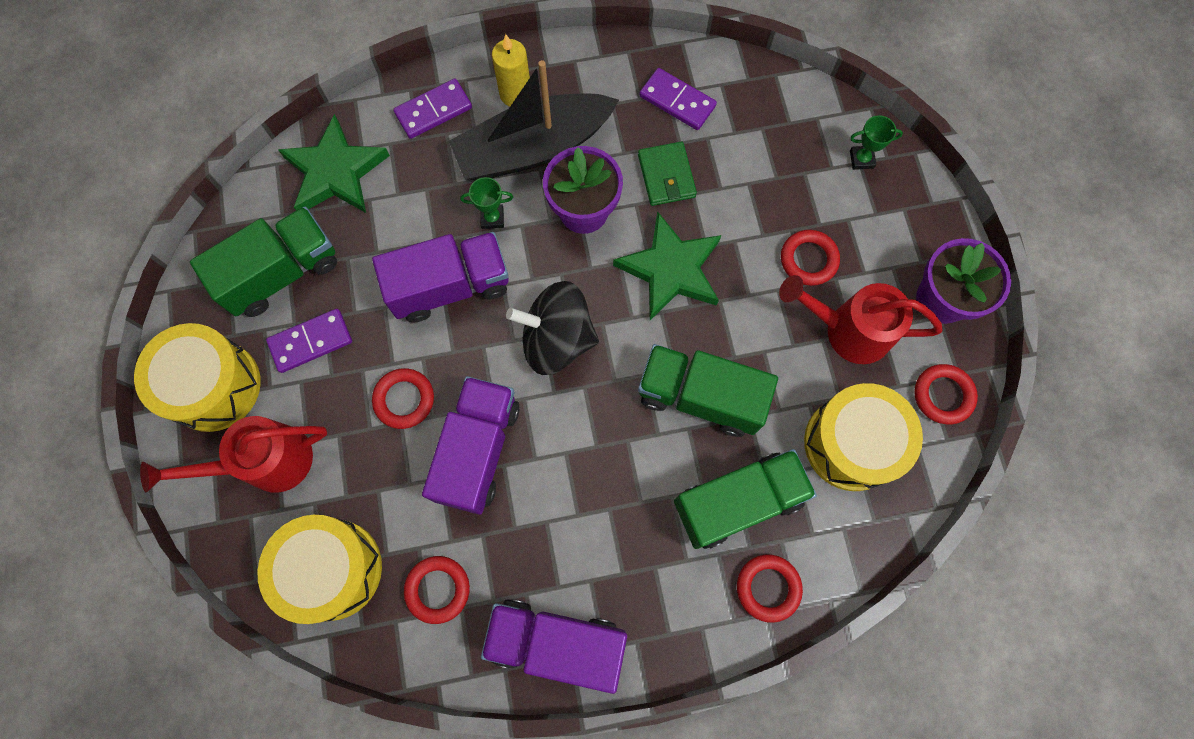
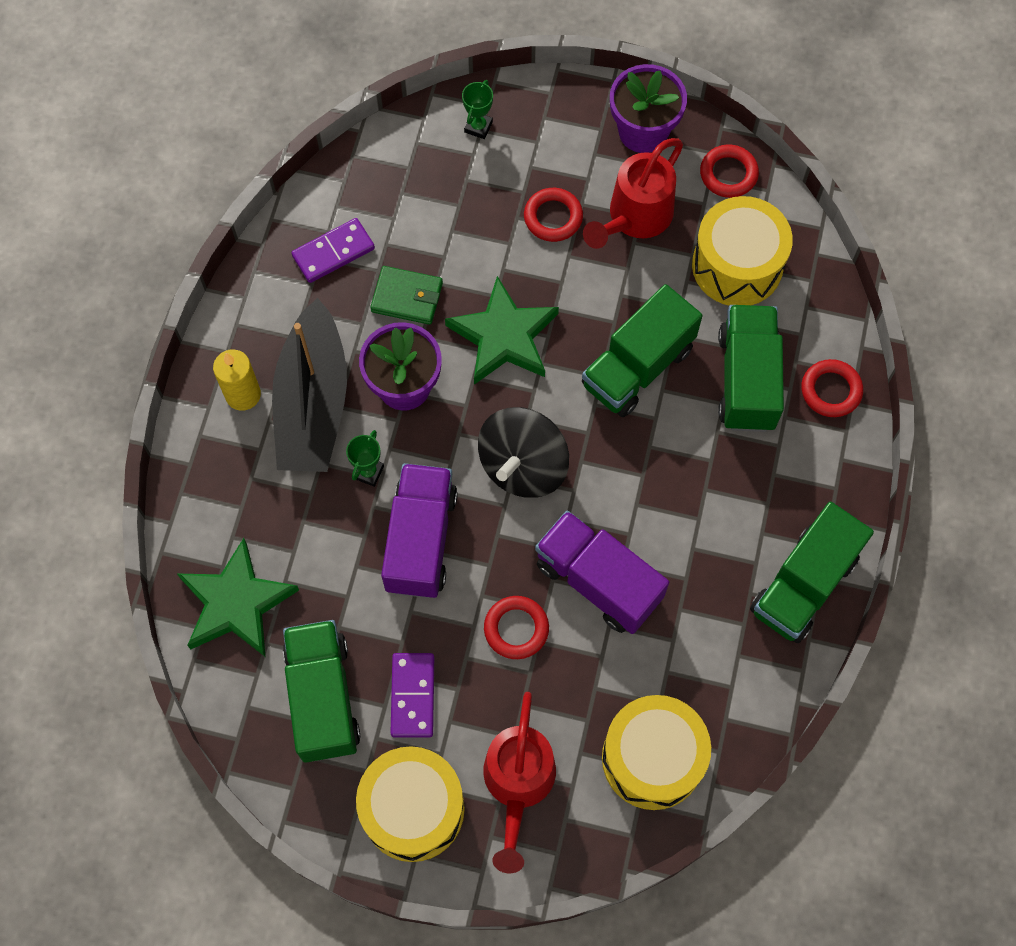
camera: 65 degrees left, 5 degrees down
purple domino [393,79,472,139] -> none
red ring [404,556,470,624] -> none
purple truck [481,599,627,694] -> green truck [750,502,874,643]

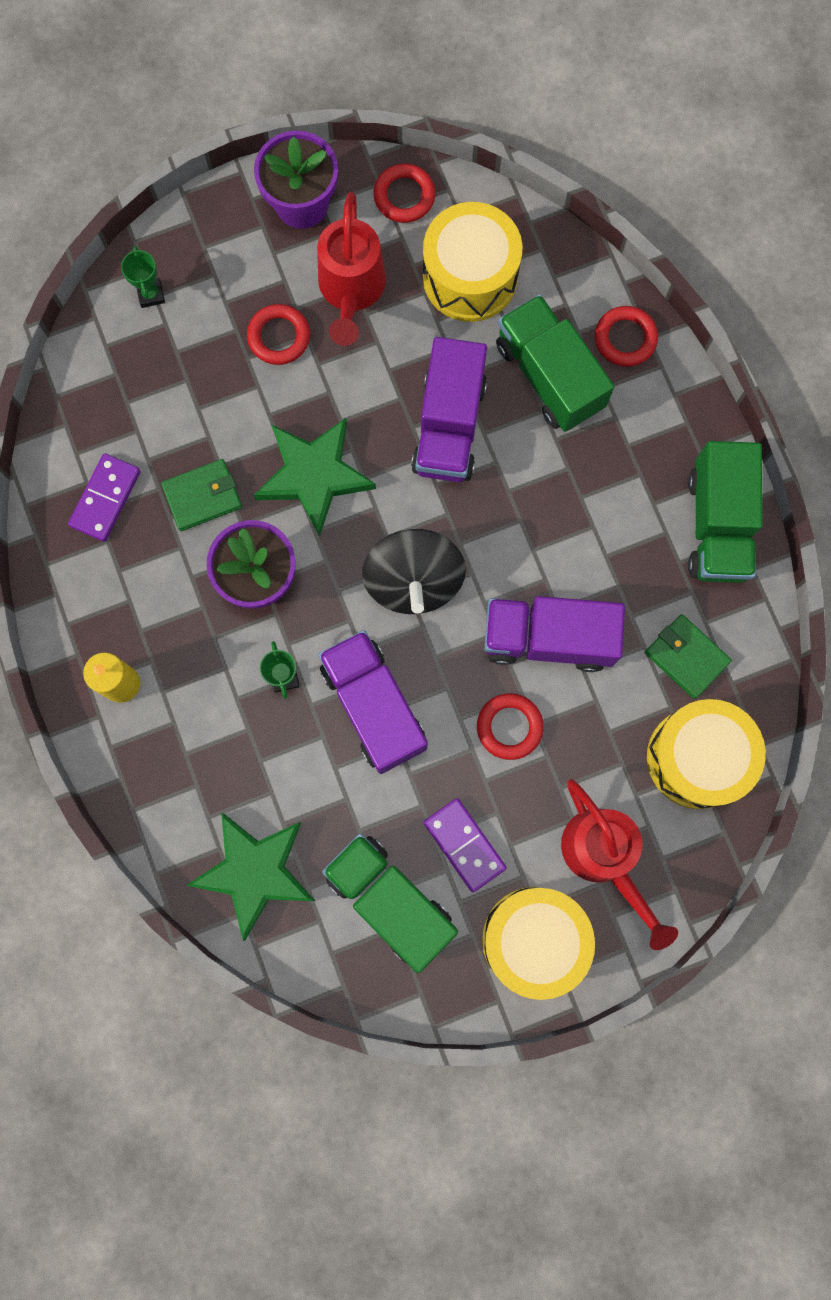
camera: 35 degrees left, 10 degrees up
black boat [272,298,347,472] -> none
green truck [582,284,703,417] -> purple truck [411,337,487,482]
none -> green wallet [645,614,732,699]

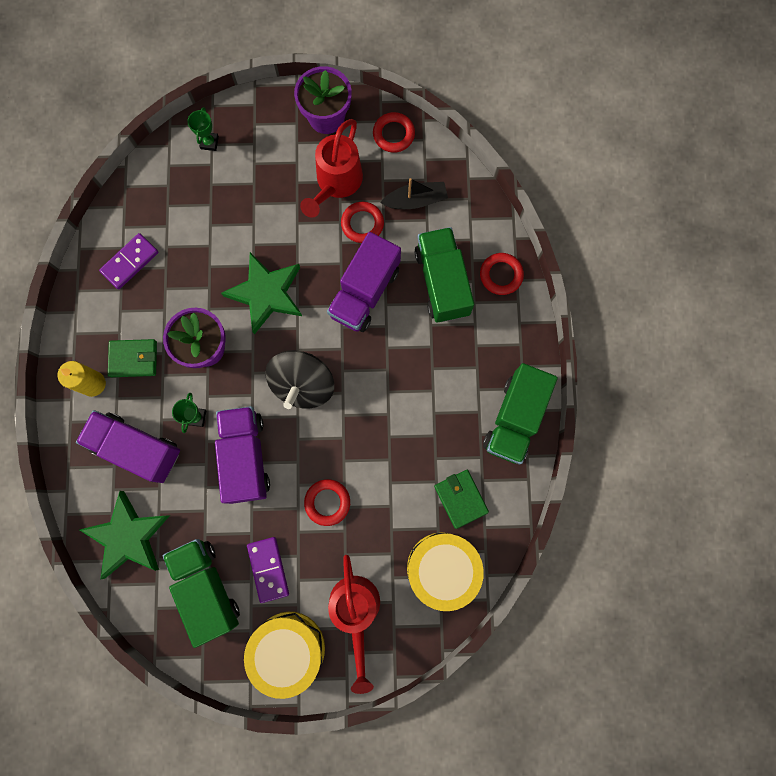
camera: 20 degrees right, 0 degrees up
green wallet [161,459,242,531] -> green wallet moved to [108,339,157,377]
red ring [247,304,310,365] -> red ring moved to [341,202,384,243]
yellow drum [423,202,523,322] -> black boat [380,178,448,209]
purple truck [484,596,625,672] -> purple truck moved to [76,410,180,483]

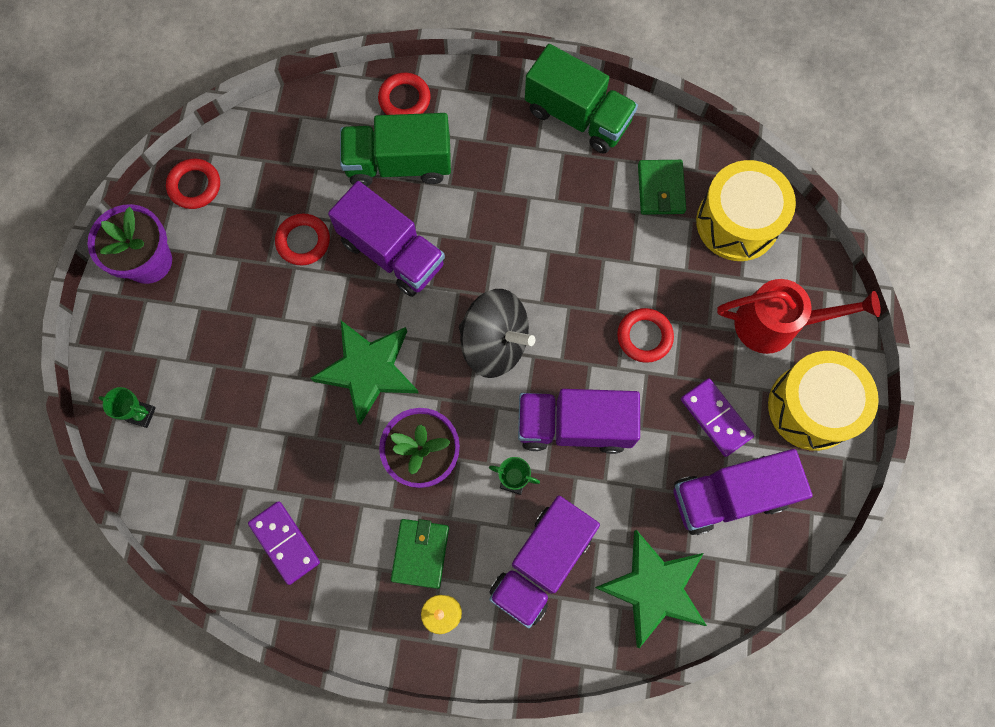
camera: 80 degrees left, 5 degrees down
green truck [163,539,240,648] -> purple truck [674,449,813,535]
purple domino [247,537,289,603] -> purple domino turned 60 degrees clockwise [681,378,754,457]
red watering can [300,119,363,218] -> none
black boat [380,178,448,209] -> none
green wallet [434,470,489,529] -> green wallet turned 75 degrees counterclockwise [638,160,686,215]

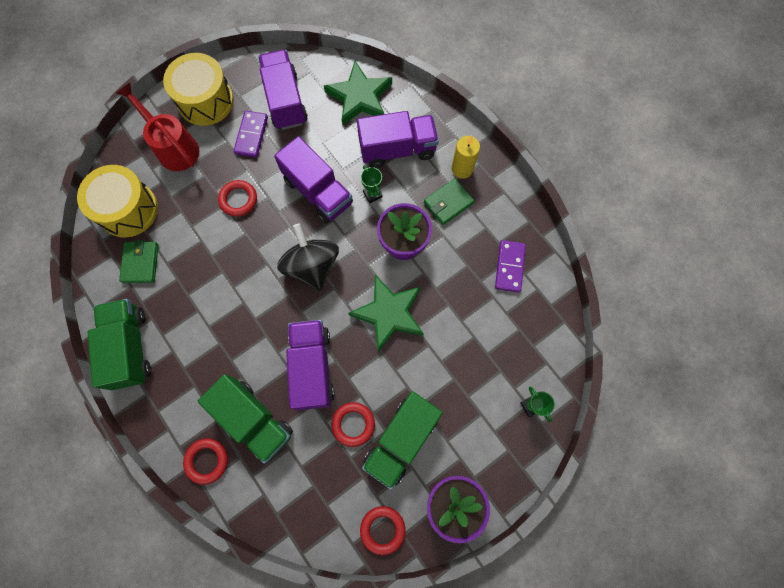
camera: 135 degrees left, 0 degrees up
green wallet [638,160,686,215] -> green wallet turned 45 degrees counterclockwise [119,240,159,283]
purple truck [674,449,813,535] -> purple truck turned 135 degrees counterclockwise [258,50,308,130]
none -> green truck [362,391,443,490]

